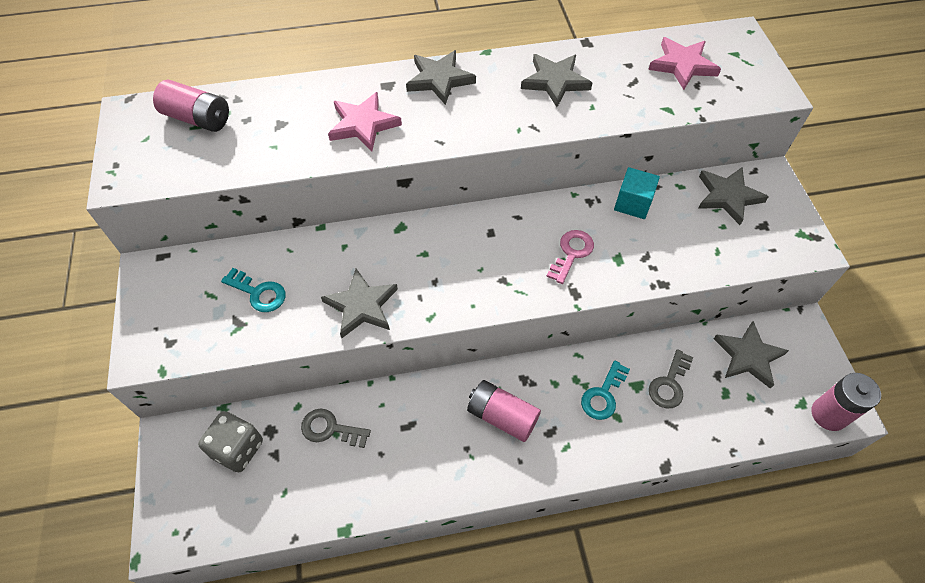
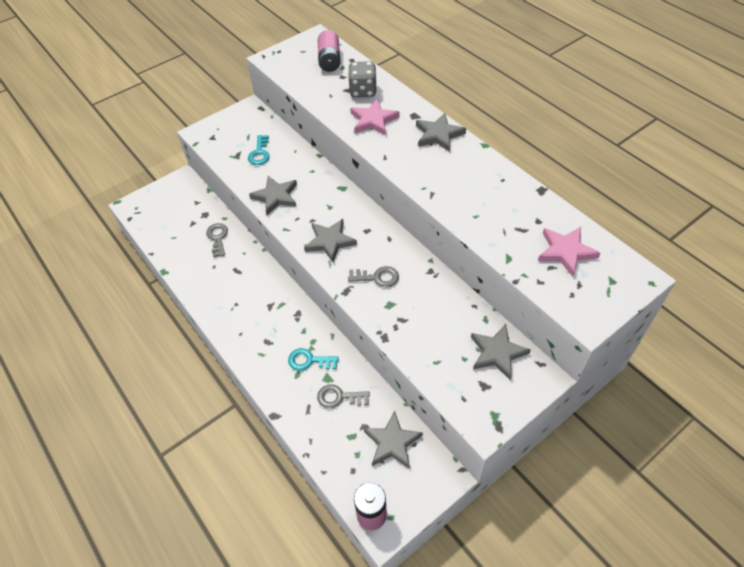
camera: 65 degrees right, 5 degrees down
grey dice [198,411,263,472] -> grey dice moved to [349,61,377,97]
pink battery [467,380,541,442] -> none
grey star [521,54,592,107] -> grey star moved to [304,219,357,262]
pink key [546,230,594,284] -> grey key [348,266,399,287]
turquoise cube [614,167,660,219] -> none

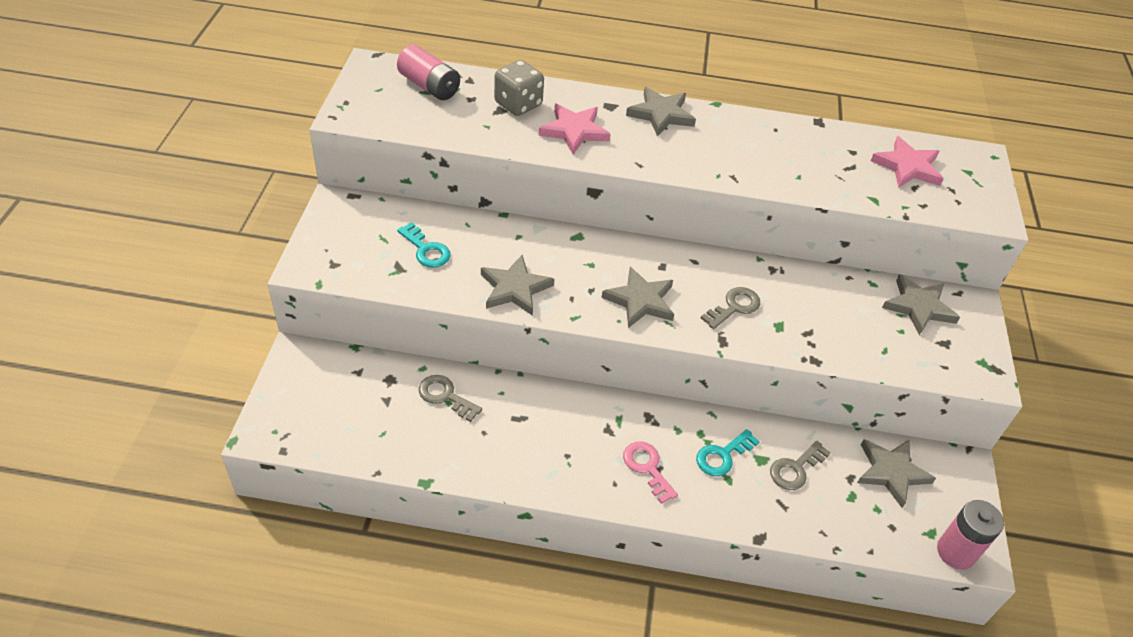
camera: 50 degrees left, 5 degrees down
none -> pink key [623,441,678,504]

